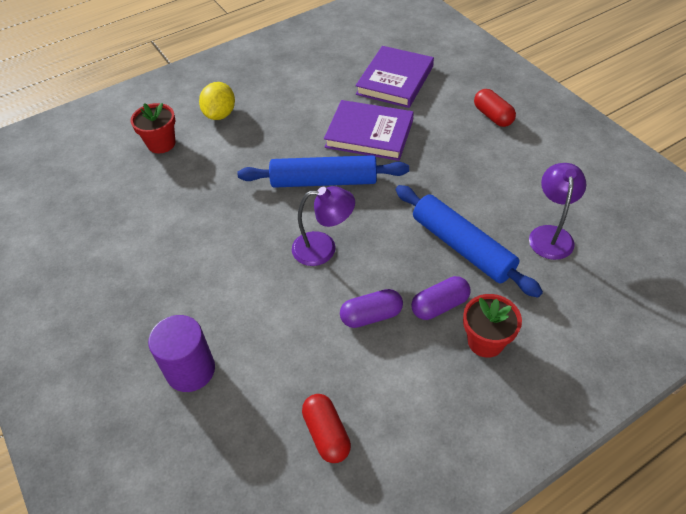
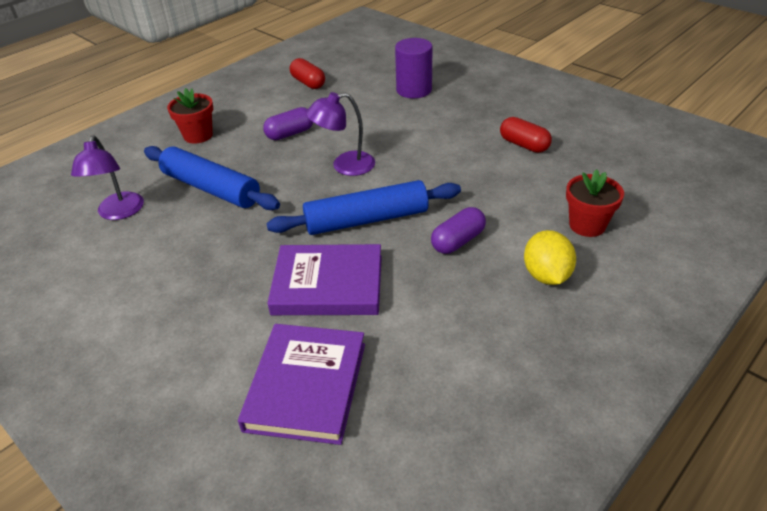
camera: 165 degrees right, 10 degrees down
purple capsule [411,276,471,320] -> purple capsule moved to [431,207,486,254]
red capsule [474,89,516,127] -> red capsule moved to [500,117,552,153]

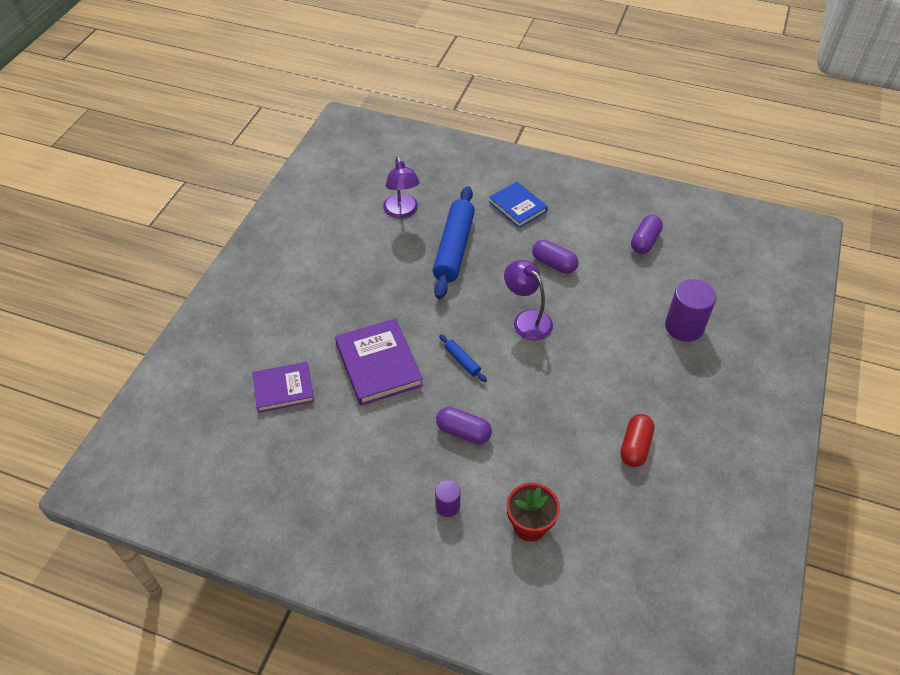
camera: 65 degrees right, 10 degrees up
purple lamp [71,136,144,220] -> purple lamp turned 75 degrees counterclockwise [383,156,420,218]
red flower pot [167,88,213,144] -> blue book [489,182,548,228]
purple book [238,324,365,445] -> purple book [252,362,314,413], size x0.67
blue rolling pin [266,180,461,235] -> blue rolling pin [439,334,487,382], size x0.43
red capsule [290,58,325,89] -> purple capsule [631,215,663,254]
yellow lemon [524,230,576,285] -> purple cylinder [435,480,461,517]

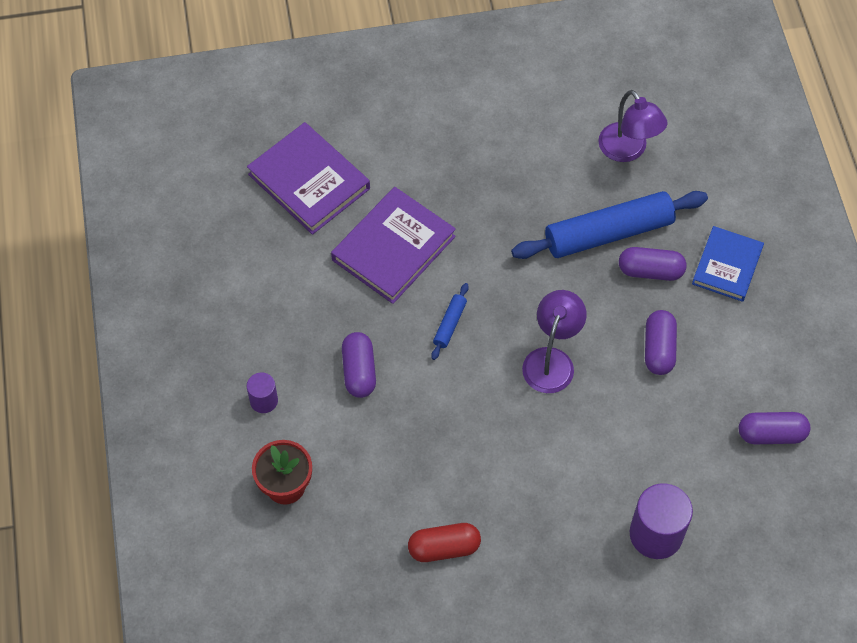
camera: 60 degrees right, 10 degrees up
purple book [252,362,314,413] -> purple book [247,122,370,235], size x1.50
purple lamp [383,156,420,218] -> purple lamp turned 75 degrees counterclockwise [598,90,667,162]
none -> purple capsule [619,247,686,281]

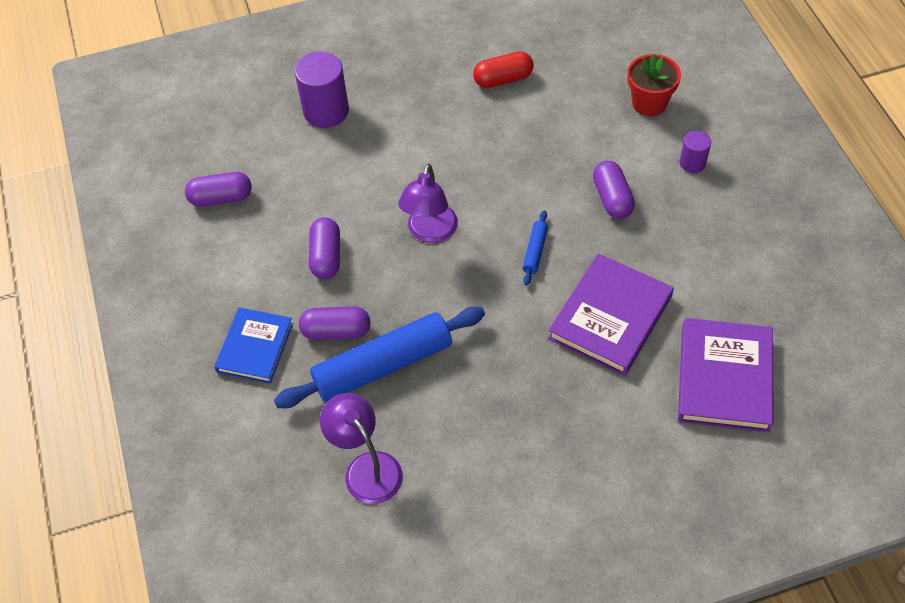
camera: 175 degrees right, 5 degrees down
purple book [247,122,370,235] -> purple book turned 60 degrees clockwise [678,318,774,432]

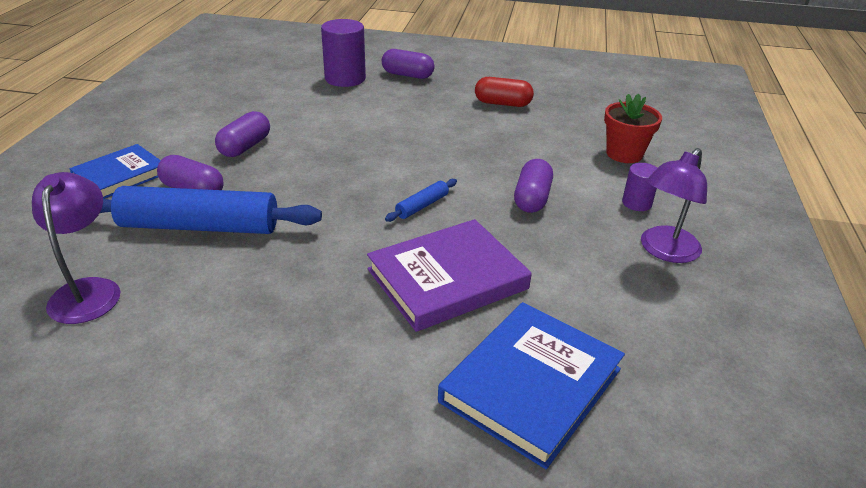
camera: 25 degrees right, 20 degrees down
purple capsule [185,172,252,207] -> purple capsule moved to [382,49,435,79]
purple lamp [398,164,458,243] -> purple lamp moved to [641,148,707,263]
purple book [678,318,774,432] -> blue book [438,302,625,469]

